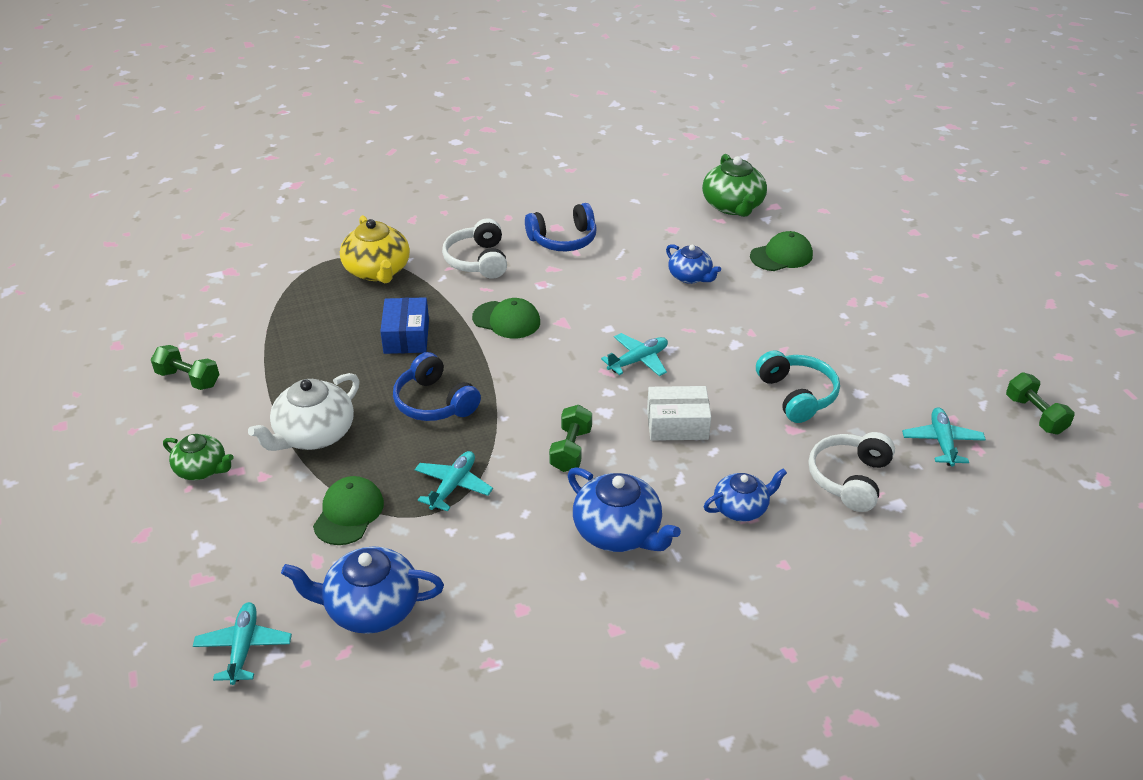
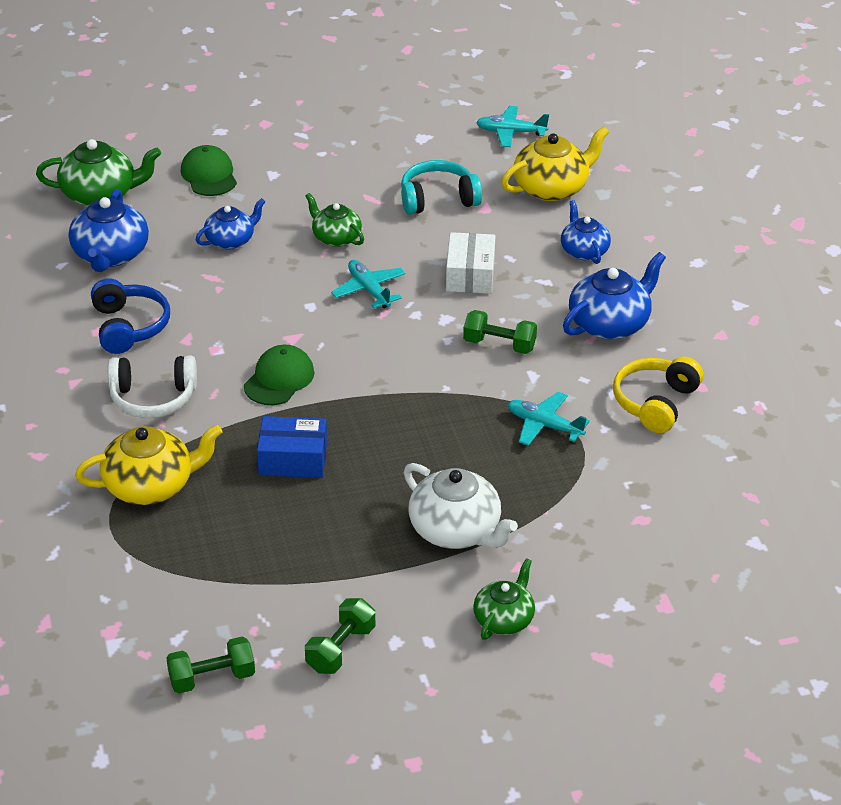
camera: 85 degrees left, 0 degrees up
turquoise plane [193,602,292,685] -> none
blue teapot [281,546,444,634] -> blue teapot moved to [69,189,149,272]
green cap [313,476,384,545] -> none
blue headphones [393,352,481,421] -> none
white headphones [808,432,895,512] -> yellow teapot [501,126,609,201]
green dumbbell [1006,373,1075,435] -> green dumbbell moved to [166,636,255,693]
none -> green teapot [305,193,364,247]
none -> yellow headphones [613,357,704,433]

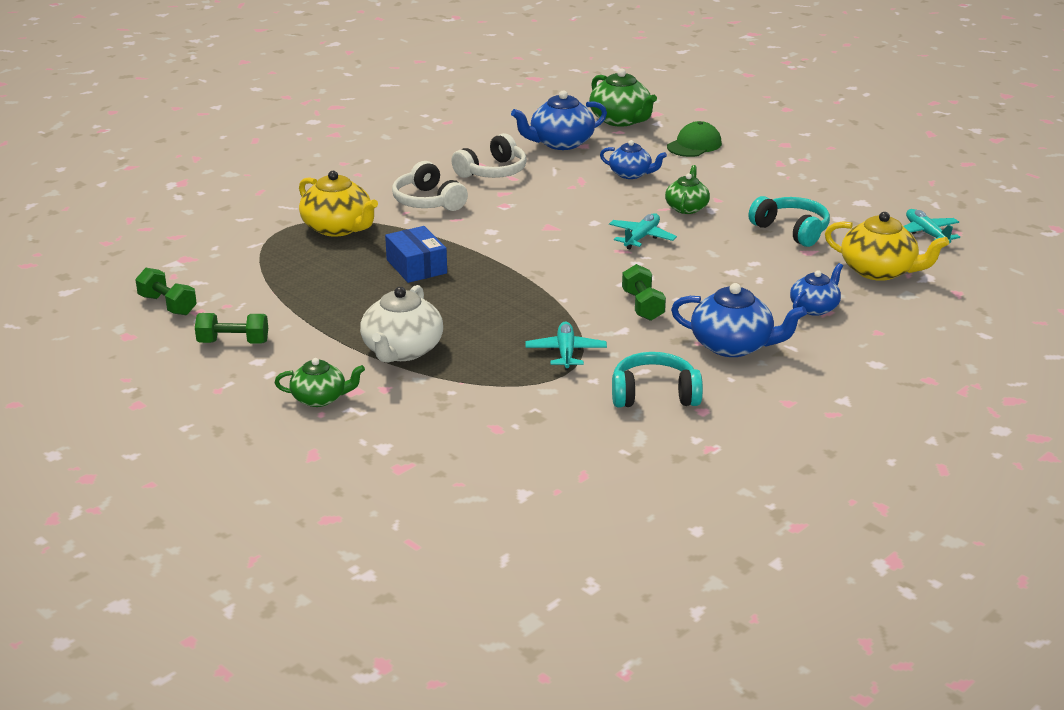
camera: 60 degrees right, 10 degrees down
blue headphones [91,278,170,354] -> white headphones [452,133,527,178]
green cap [244,345,314,405] -> none
white box [446,232,495,294] -> none
yellow headphones [613,357,704,433] -> turquoise headphones [612,352,703,408]

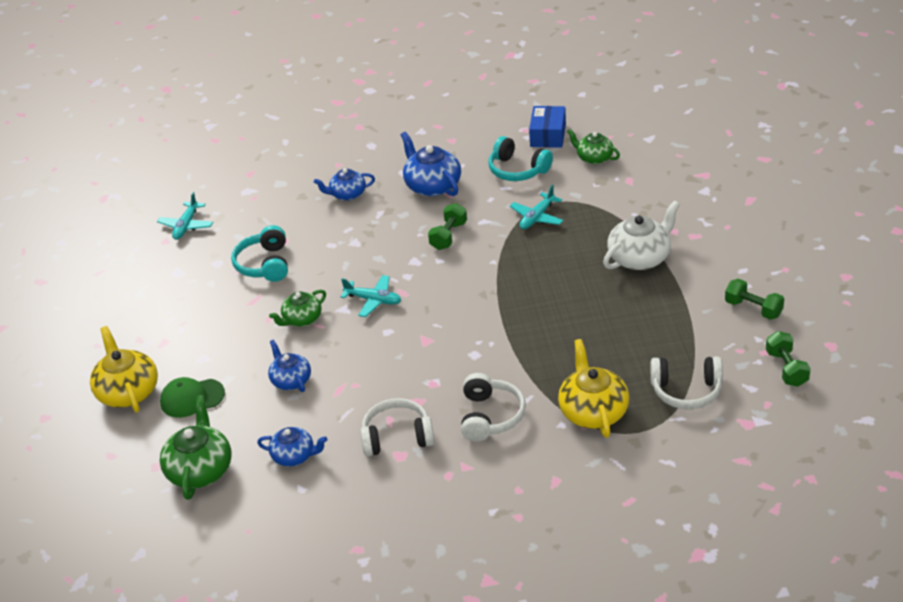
camera: 140 degrees left, 10 degrees up
green teapot [274,358,365,407] -> green teapot moved to [567,129,620,164]
blue box [385,226,447,283] -> blue box moved to [529,106,566,148]
blue teapot [511,90,607,150] -> blue teapot [257,427,328,467], size x0.64
turquoise plane [609,213,677,249] -> turquoise plane turned 135 degrees counterclockwise [341,275,401,317]
yellow teapot [825,212,949,281] -> yellow teapot moved to [90,326,158,413]
none -> white headphones [650,357,723,409]

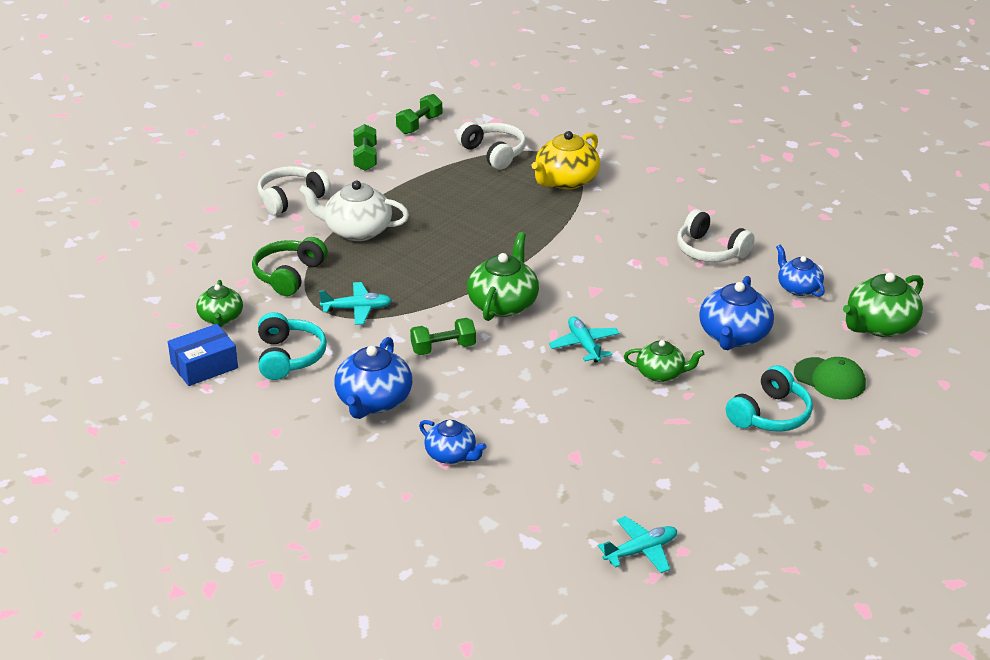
camera: 135 degrees left, 5 degrees down
yellow teapot [90,326,158,413] -> none
turquoise headphones [231,225,288,282] -> turquoise headphones moved to [726,365,813,432]
blue teapot [268,340,311,392] -> blue teapot [699,276,774,350], size x1.57
white headphones [461,373,526,441] -> white headphones moved to [257,166,331,215]
none -> green headphones [252,237,328,296]
none -> green teapot [467,232,539,321]

